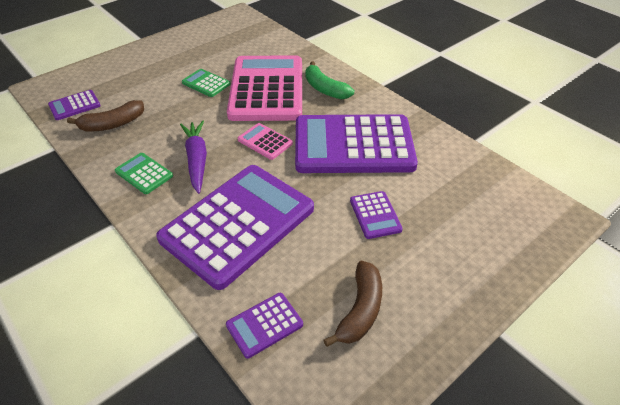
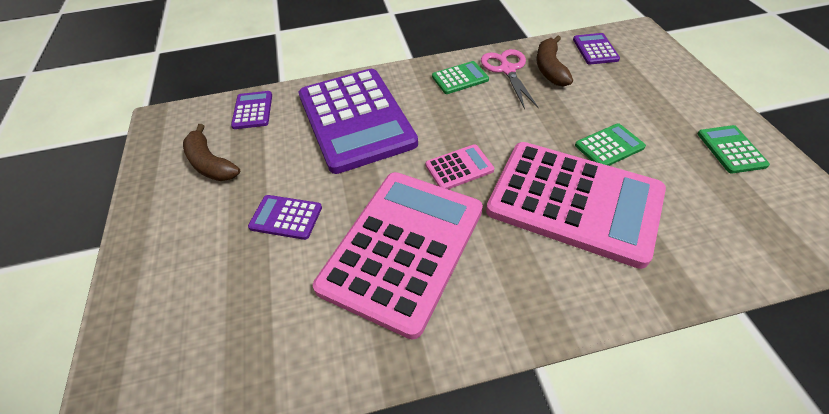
camera: 120 degrees right, 5 degrees up
purple carrot [180,121,207,194] -> none
purple calculator [295,114,418,173] -> pink calculator [313,172,483,339]
green banana [306,61,354,99] -> none
none -> pink scissors [481,49,539,109]
none -> green calculator [698,125,770,173]

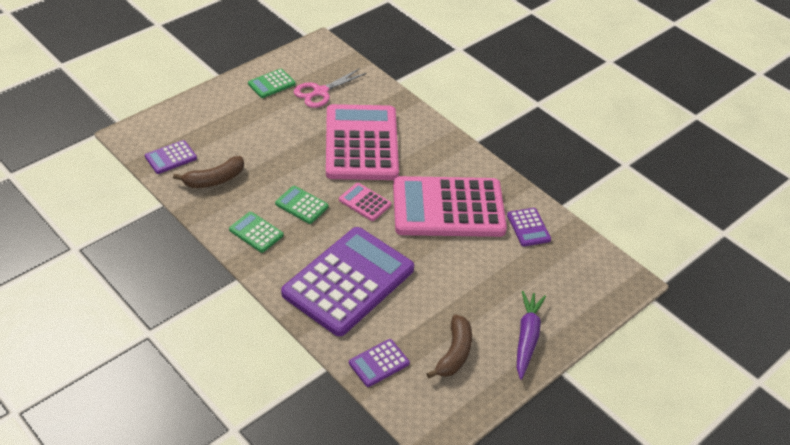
camera: 125 degrees left, 5 degrees down
purple calculator [248,195,322,240] -> purple calculator moved to [507,208,551,247]
pink scissors [481,49,539,109] -> pink scissors moved to [294,68,367,108]
green calculator [575,123,646,166] -> green calculator moved to [275,186,329,224]
none -> purple carrot [517,291,546,380]

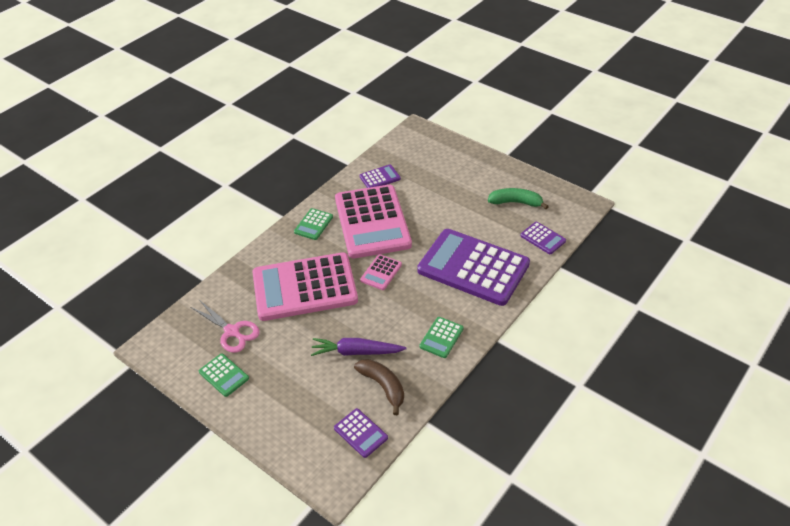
camera: 95 degrees left, 0 degrees up
green calculator [275,186,329,224] -> green calculator moved to [294,208,333,240]
brown banana [426,314,472,379] -> green banana [488,188,549,209]
purple carrot [517,291,546,380] -> purple carrot moved to [311,338,407,356]

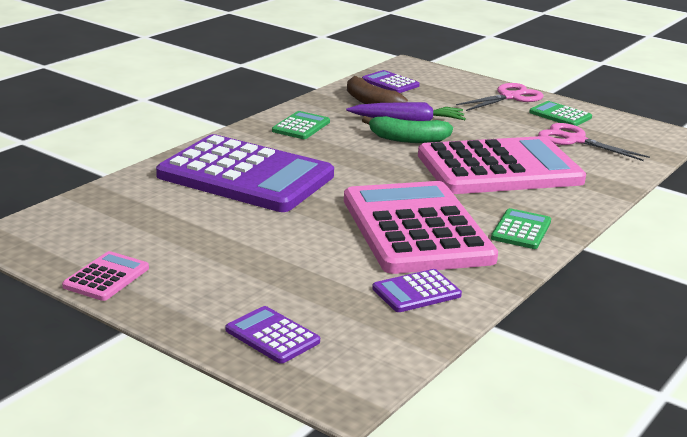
camera: 175 degrees right, 20 degrees down
pink calculator [360,254,402,290] -> pink calculator moved to [62,251,149,301]
green banana [488,188,549,209] -> green banana moved to [362,116,453,143]
purple calculator [520,222,566,254] -> purple calculator moved to [226,306,320,364]
none -> pink scissors [456,83,544,111]

